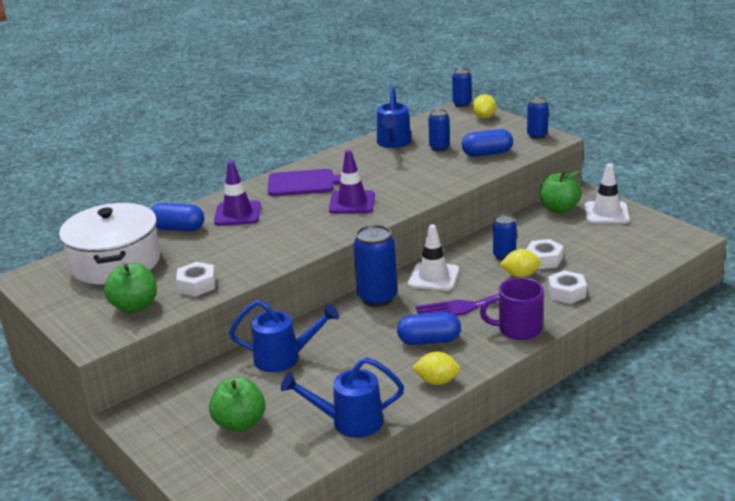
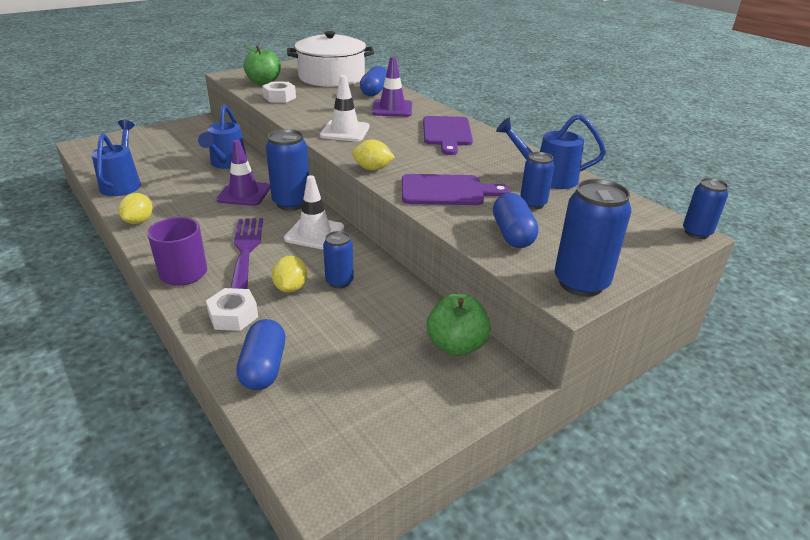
camera: 90 degrees right, 5 degrees up
green apple [209,377,265,432] -> none
purple traffic cone [329,150,375,214] -> purple traffic cone moved to [216,140,270,206]
blue capsule [397,312,461,345] -> blue capsule moved to [236,319,285,390]
yellow lemon [473,94,496,119] -> yellow lemon moved to [352,139,395,170]
white nut [526,239,563,269] -> none
blue can [527,97,549,139] -> blue can [555,179,631,297], size x1.66
white traffic cone [585,163,630,224] -> white traffic cone moved to [320,75,369,141]
none -> purple cutting board [402,174,510,205]

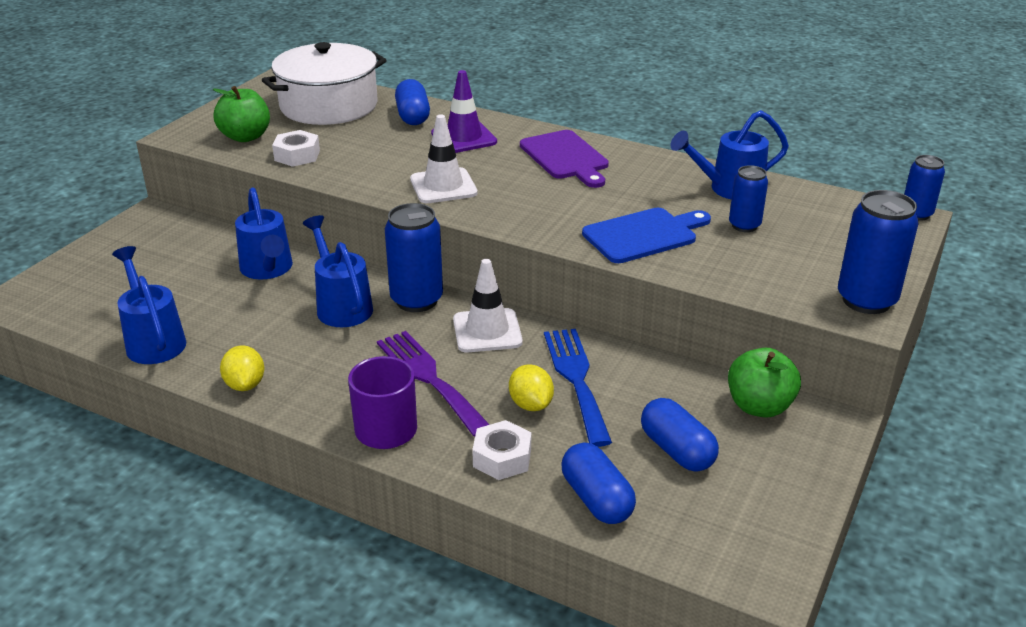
camera: 25 degrees left, 0 degrees up
purple traffic cone [216,140,270,206] -> blue watering can [303,215,373,327]
blue can [323,231,354,288] -> blue fork [544,329,612,447]
yellow lemon [352,139,395,170] -> none
purple cutting board [402,174,510,205] -> blue cutting board [582,208,711,263]
blue capsule [493,193,539,248] -> blue capsule moved to [641,398,719,471]

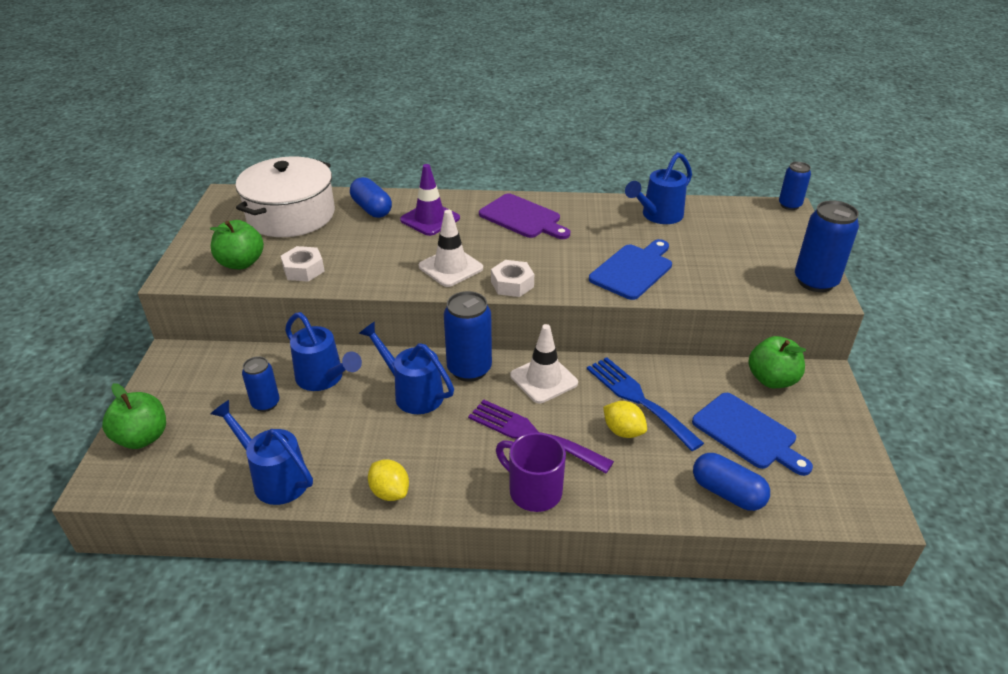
camera: 25 degrees left, 5 degrees up
white nut [472,420,531,480] -> white nut moved to [491,260,534,297]
blue capsule [641,398,719,471] -> blue cutting board [692,393,813,476]
blue can [729,165,768,232] -> blue can moved to [242,356,279,412]
none -> green apple [102,383,166,449]

